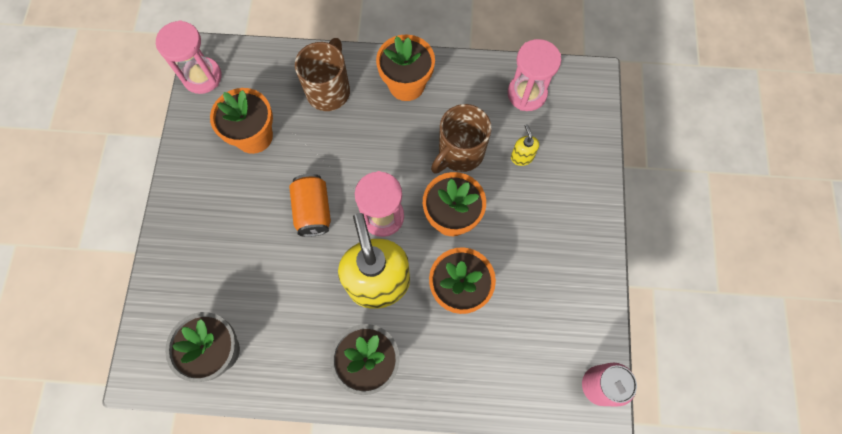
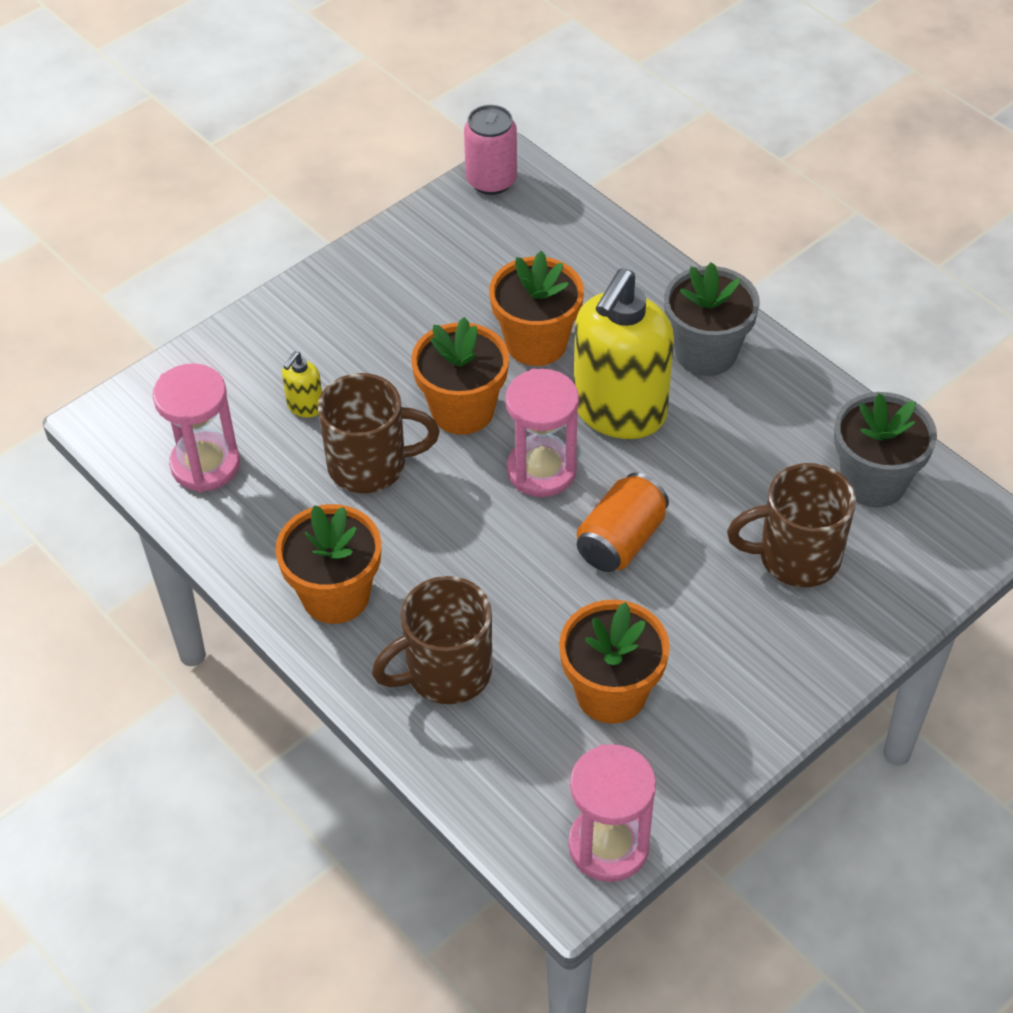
camera: 135 degrees left, 20 degrees down
none -> brown mug [727,463,856,587]

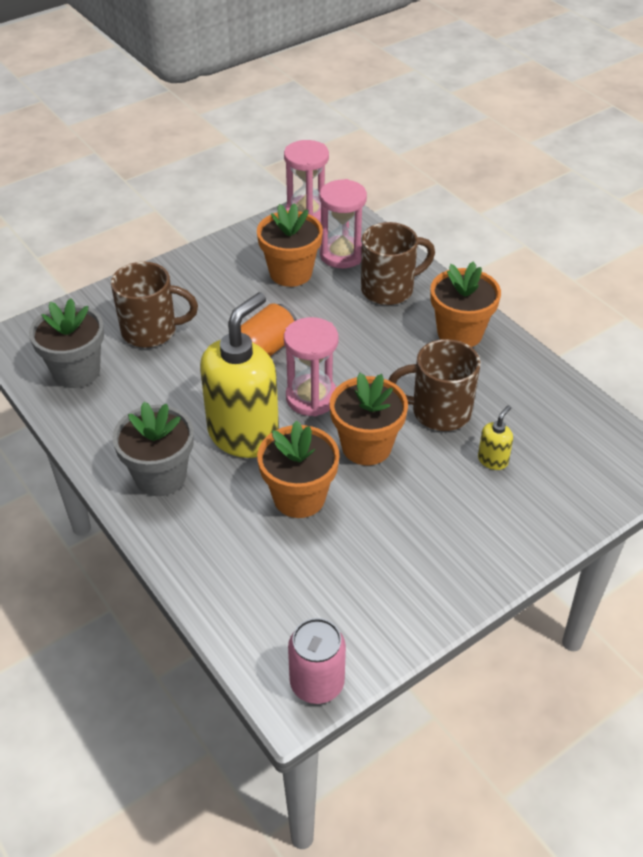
camera: 175 degrees left, 5 degrees down
pink hourglass [153,363,240,492] -> pink hourglass moved to [320,179,367,268]

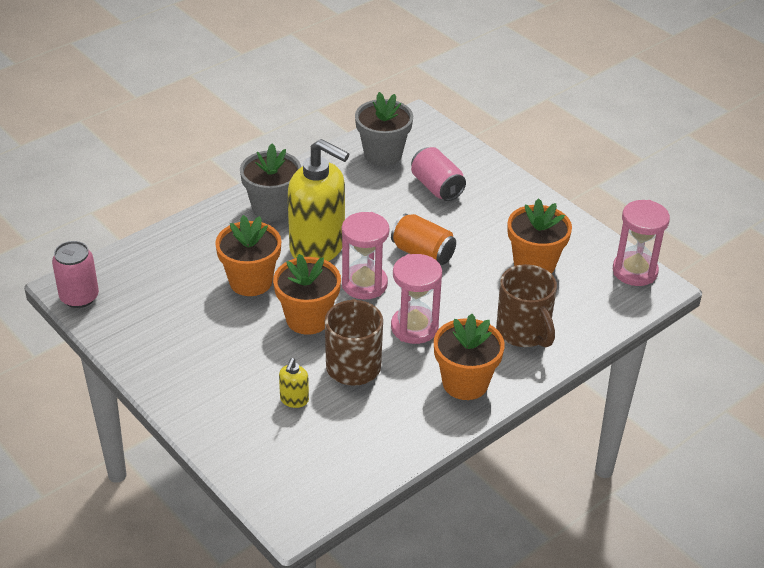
camera: 85 degrees right, 5 degrees down
brown mug [111,262,198,348] -> pink can [411,147,466,201]
pink hourglass [320,179,367,268] -> pink hourglass moved to [391,254,442,344]
yellow soap dispenser [478,405,513,470] -> yellow soap dispenser turned 75 degrees clockwise [279,358,309,408]

